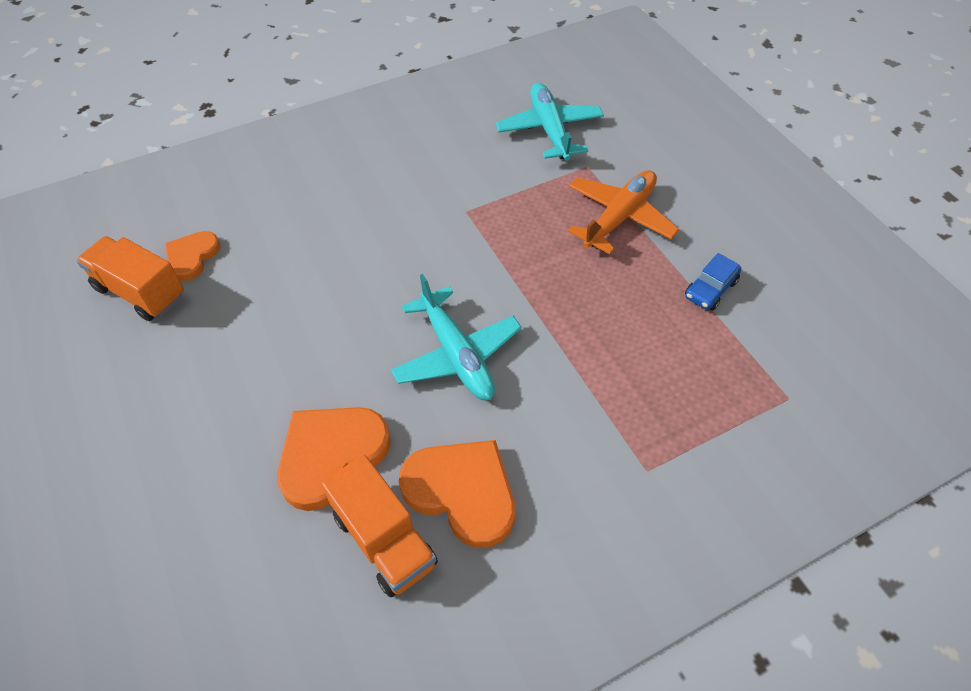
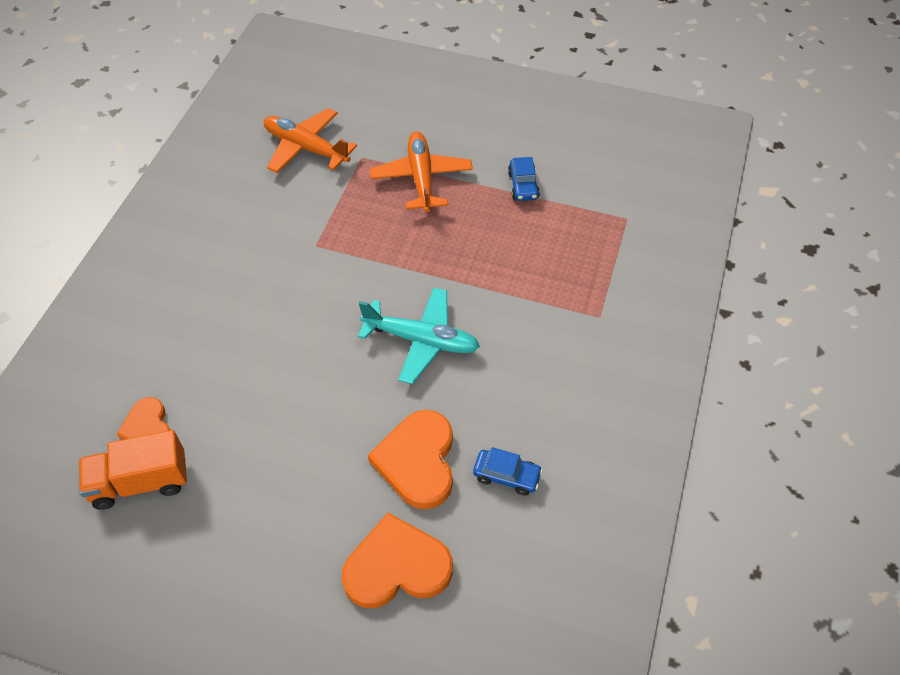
camera: 45 degrees left, 0 degrees up
orange truck [321,455,438,597] -> blue car [473,447,543,496]
orange heart [399,440,515,548] -> orange heart moved to [341,513,453,608]
turquoise plane [496,83,604,161] -> orange plane [264,108,357,173]

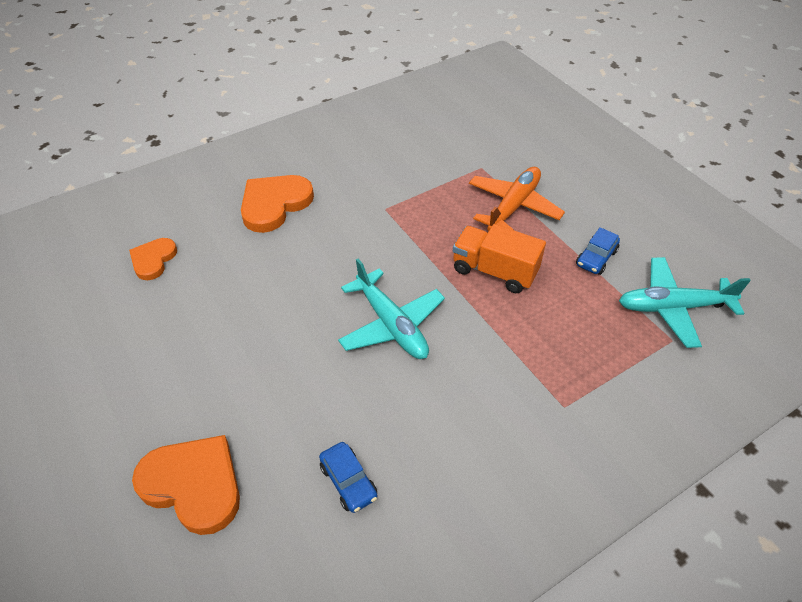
camera: 40 degrees right, 5 degrees down
orange truck [79,430,187,510] -> orange truck moved to [453,224,546,293]
orange plane [264,108,357,173] -> none
orange heart [368,410,453,510] -> orange heart moved to [241,175,314,233]
none -> turquoise plane [619,257,751,348]

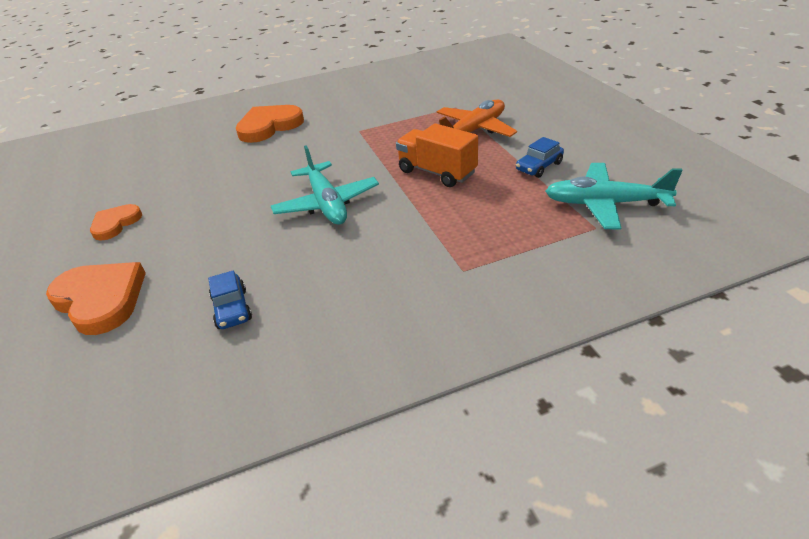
camera: 15 degrees right, 10 degrees down
orange heart [129,238,177,280] -> orange heart moved to [90,204,142,241]

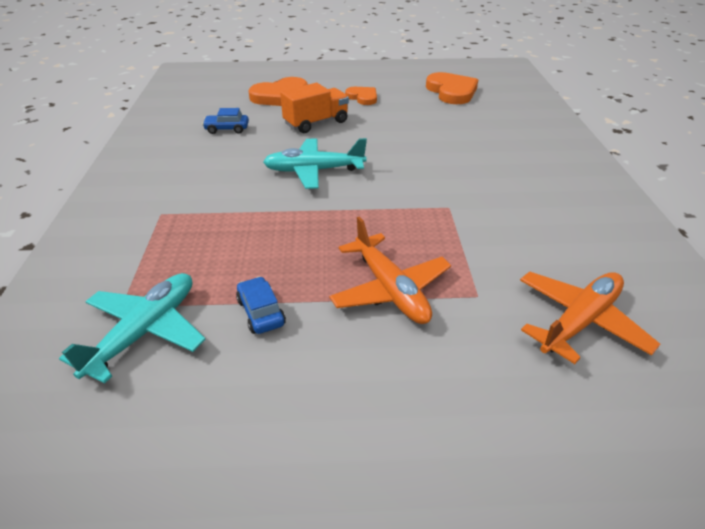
camera: 105 degrees right, 0 degrees up
orange heart [236,105,304,143] -> orange heart moved to [426,72,478,104]
orange truck [396,123,478,187] -> orange truck moved to [280,83,349,133]
none -> orange plane [520,272,660,364]

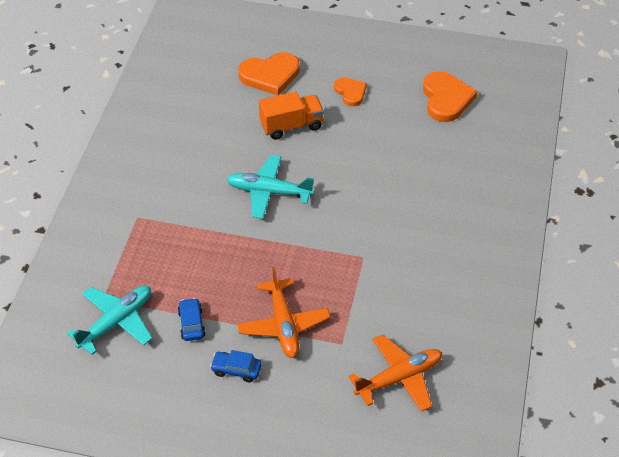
camera: 15 degrees right, 10 degrees up
blue car [202,108,249,134] -> blue car moved to [210,350,262,382]

